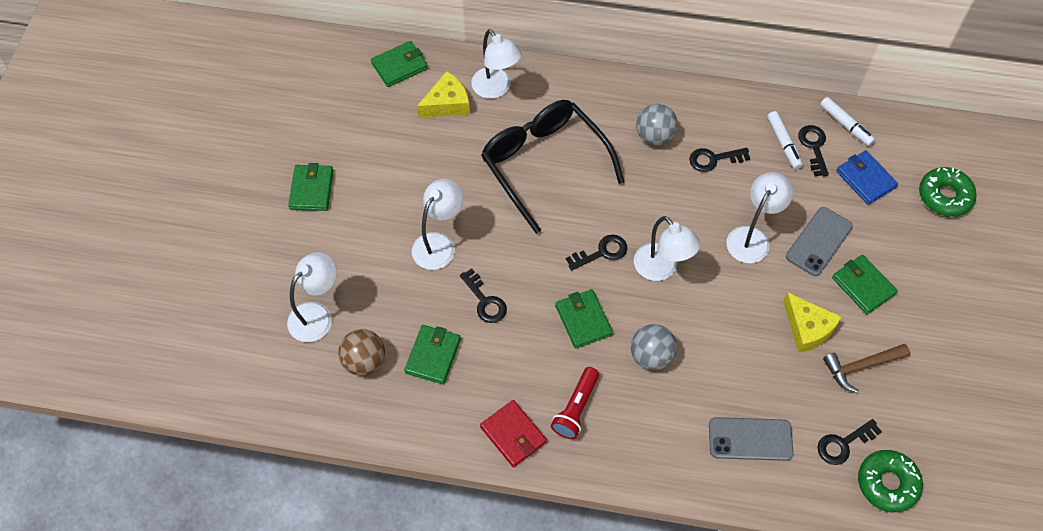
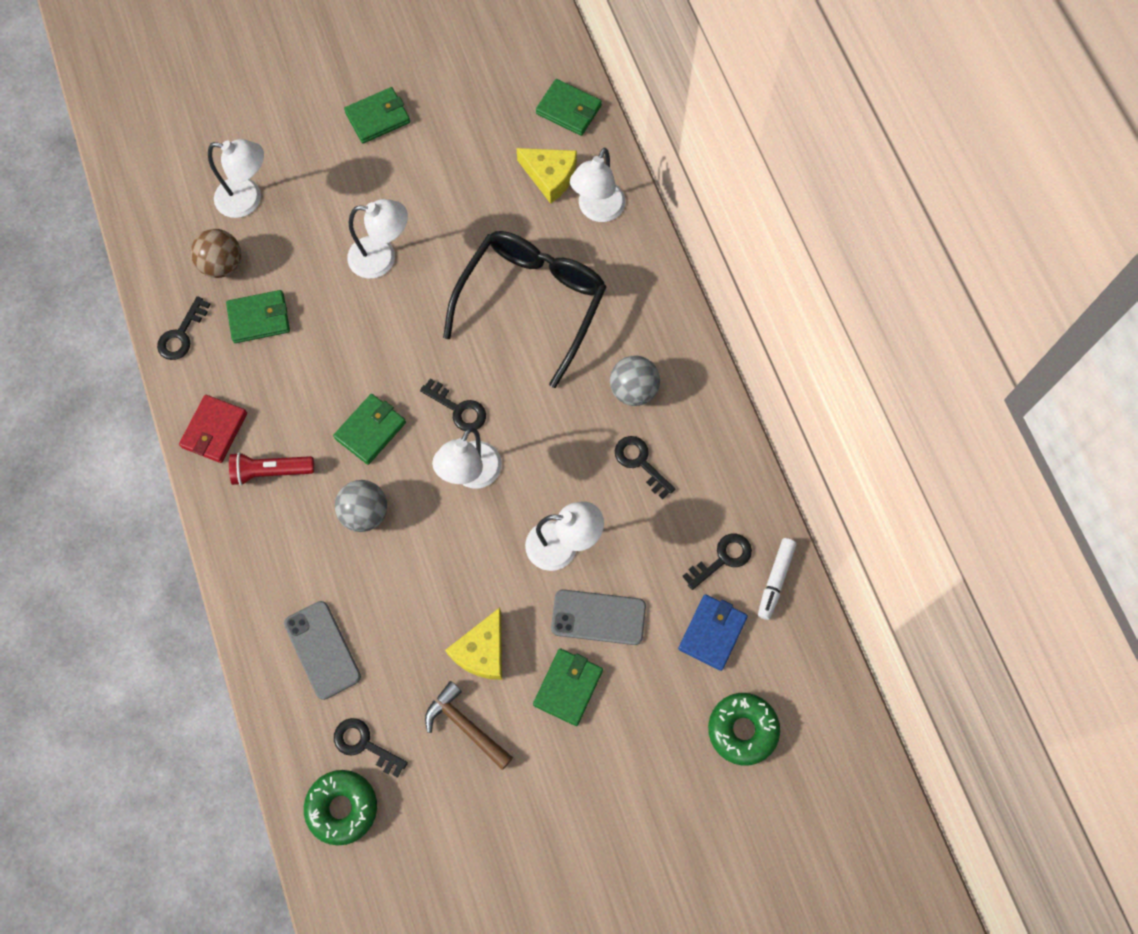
camera: 60 degrees right, 10 degrees up
black key [460,268,507,323] -> black key moved to [157,296,211,360]
white marker [767,111,803,169] -> none

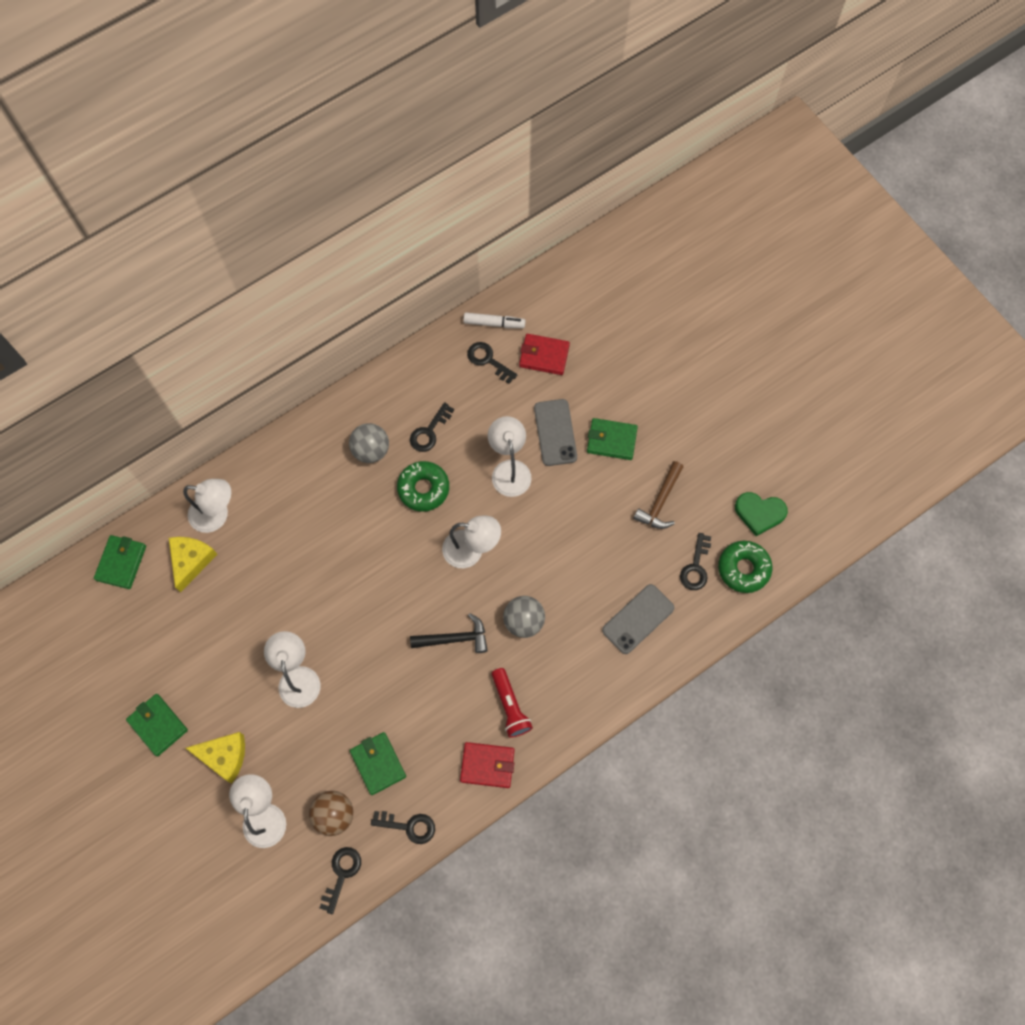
camera: 105 degrees left, 0 degrees up
green wallet [333,394,406,465] -> black hammer [410,613,488,653]
black key [420,379,486,431] -> black key moved to [319,847,361,914]
black glasses [443,231,607,388] -> none
yellow cheese [445,608,502,680] -> yellow cheese moved to [186,732,245,783]
blue wallet [678,594,748,671] -> red wallet [519,334,570,375]
green donut [708,693,780,765] -> green donut moved to [397,461,449,512]
none -> green heart [735,492,788,536]

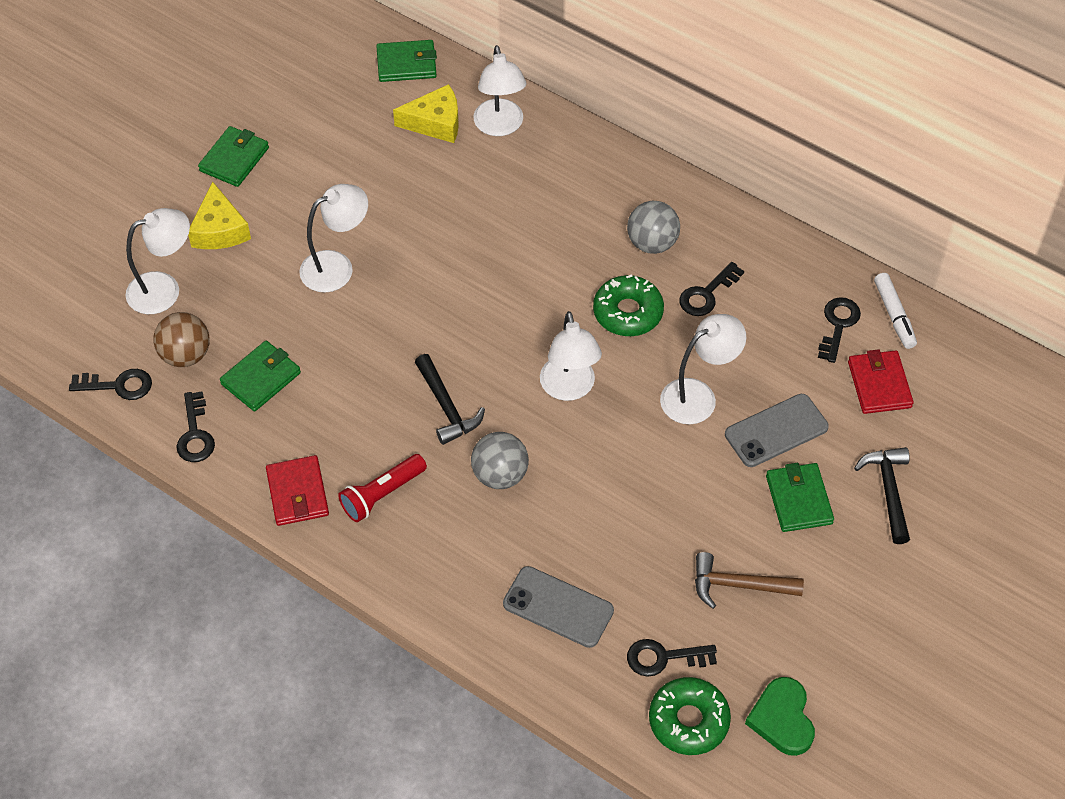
camera: 70 degrees right, 15 degrees down
black key [410,402,454,452] -> black key turned 60 degrees counterclockwise [679,262,744,316]
none -> black hammer [854,447,910,544]

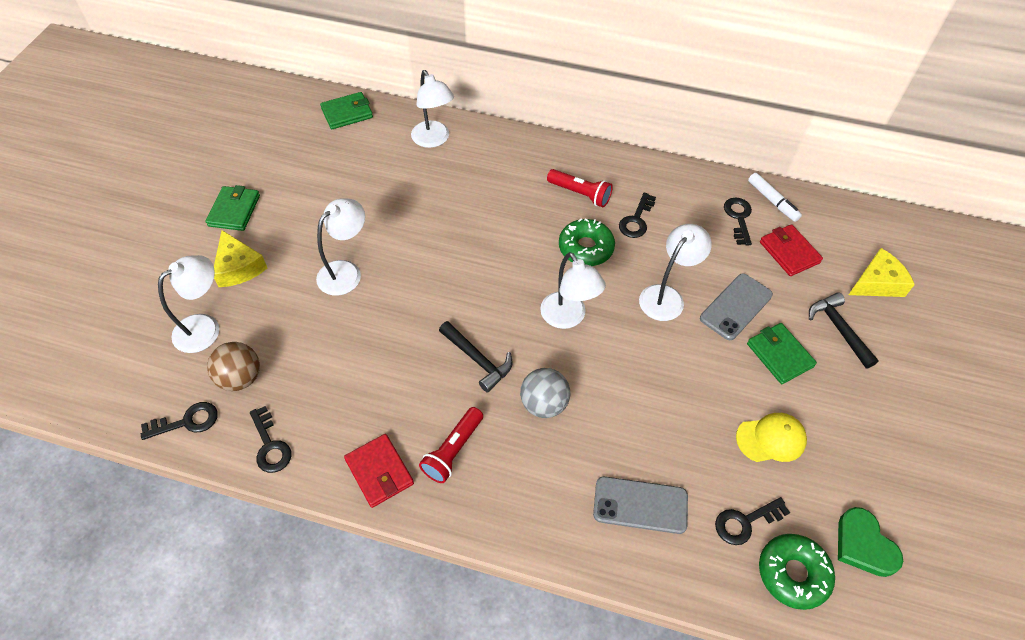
camera: 20 degrees left, 0 degrees up
green wallet [220,341,301,411] -> none
yellow cheese [393,84,459,143] -> yellow cheese moved to [849,248,915,297]
grey ball [627,201,680,254] -> red flashlight [547,169,613,207]
brown hammer [695,552,804,609] -> yellow cap [736,413,807,462]

